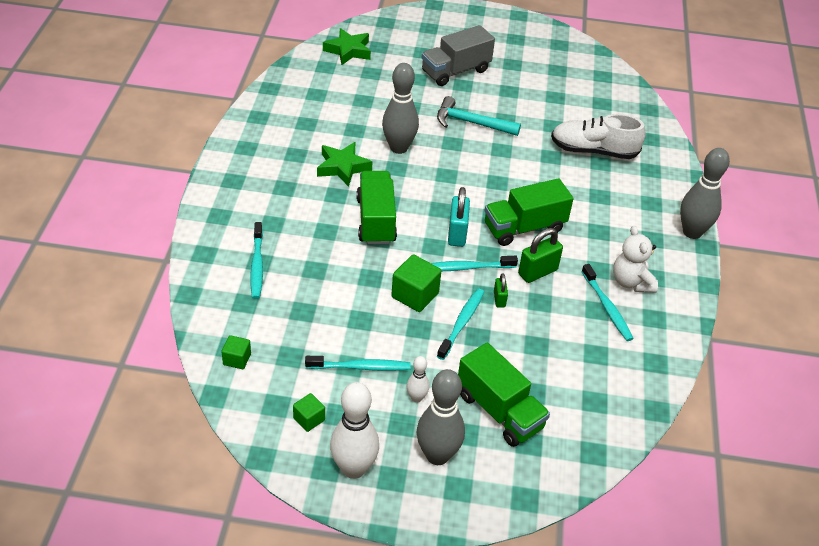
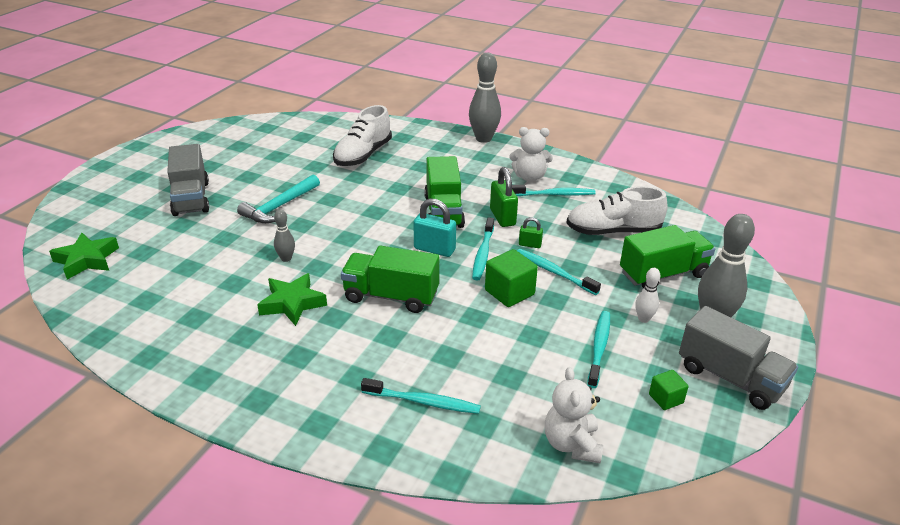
camera: 70 degrees left, 10 degrees down
green cube [222,335,251,369] -> white teddy bear [545,367,603,464]
white bowling pin [330,382,379,479] -> grey truck [679,306,798,410]
grey bowling pin [382,63,419,154] -> grey bowling pin [274,209,295,262], size x0.50
none -> white shoe [566,186,668,235]

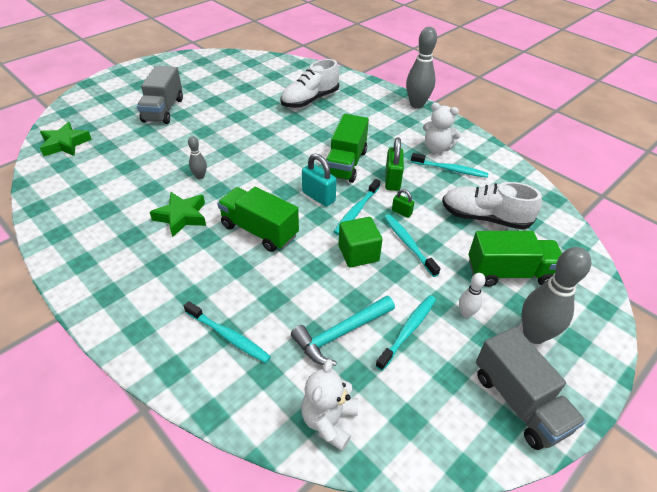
camera: 20 degrees right, 10 degrees up
turquoise hammer [237,175,320,223] -> turquoise hammer moved to [291,295,395,366]
green cube [649,370,689,410] -> none

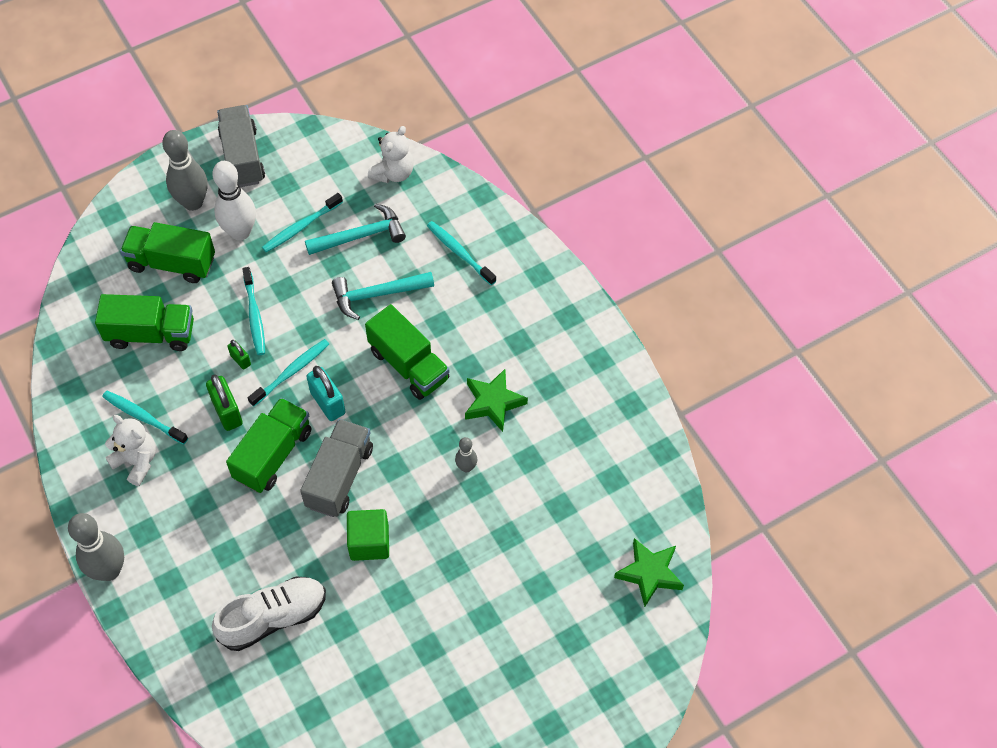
camera: 165 degrees left, 15 degrees up
grey truck [137,66,183,124] -> grey truck moved to [300,419,373,517]
green cube [339,217,382,268] -> green cube moved to [347,509,389,561]
green padlock [385,137,404,191] -> green padlock turned 45 degrees counterclockwise [206,374,243,431]
white shoe [442,182,542,229] -> green truck [95,294,194,351]
white bowling pin [459,273,486,318] -> white bowling pin [212,161,256,240], size x1.98
none -> turquoise hammer [332,272,434,320]

